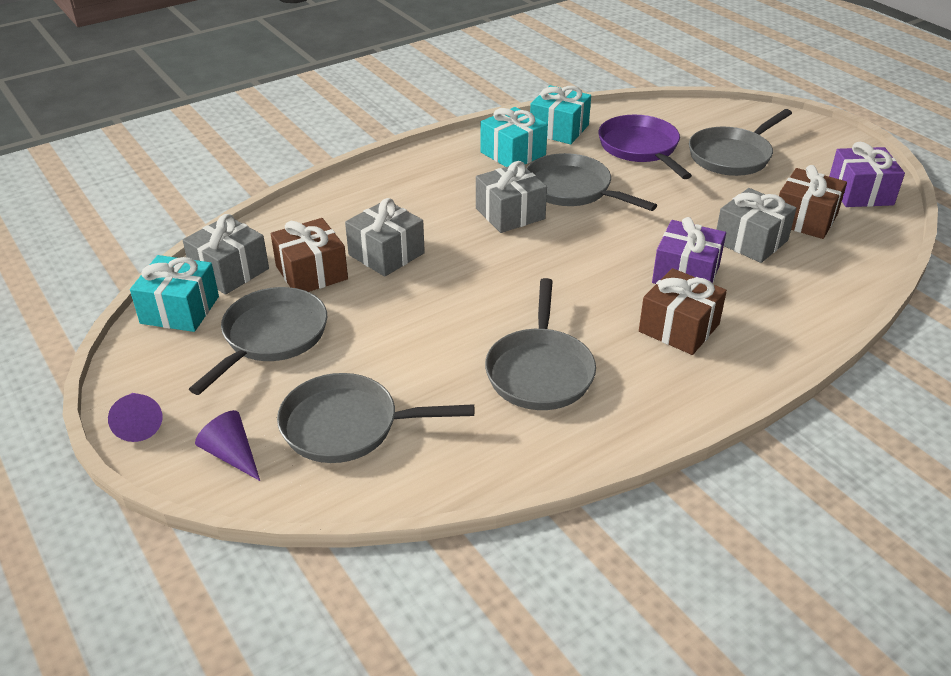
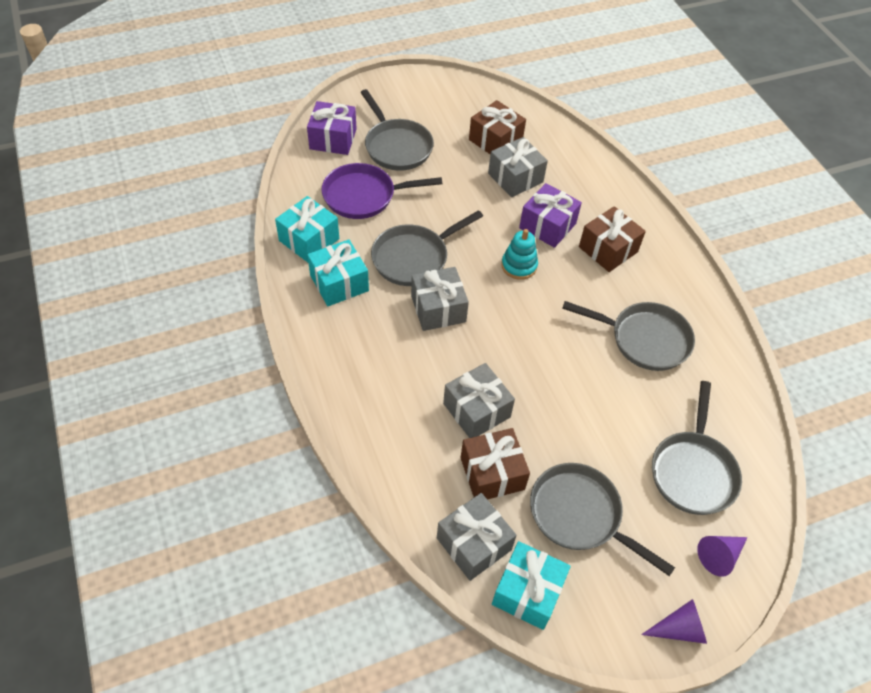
camera: 80 degrees left, 15 degrees up
purple gift [829,142,905,207] -> purple gift moved to [307,101,357,155]
none -> turquoise stacking toy [501,229,538,280]

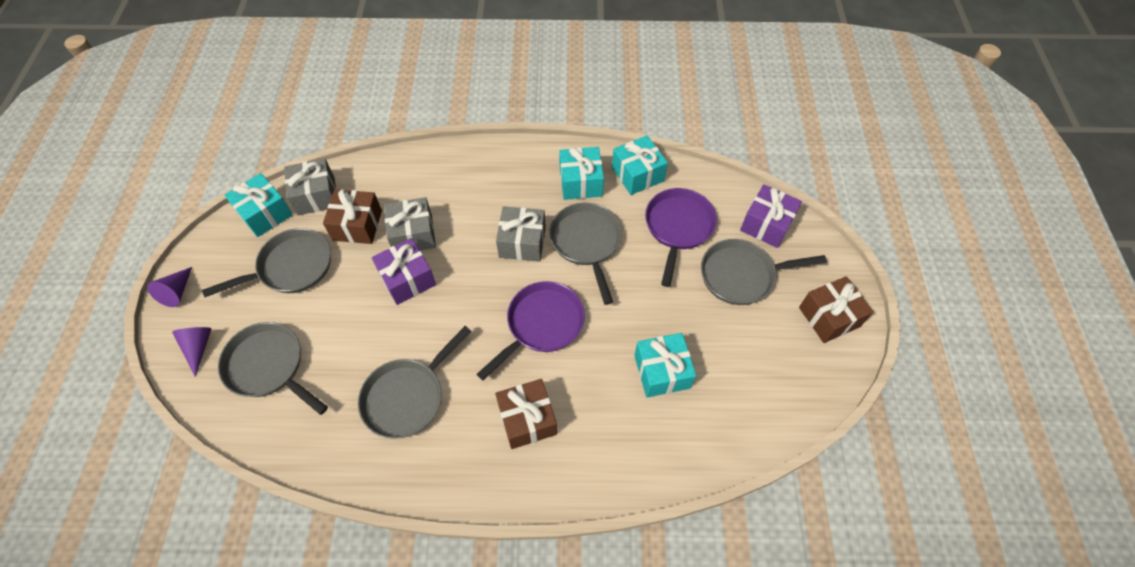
camera: 115 degrees right, 5 degrees up
brown gift [469,100,526,154] -> brown gift moved to [799,276,873,343]
grey gift [488,137,548,197] -> turquoise gift [634,333,696,398]
turquoise stacking toy [501,229,538,280] -> purple pan [477,281,585,380]
purple gift [519,183,582,248] -> purple gift moved to [372,238,436,305]

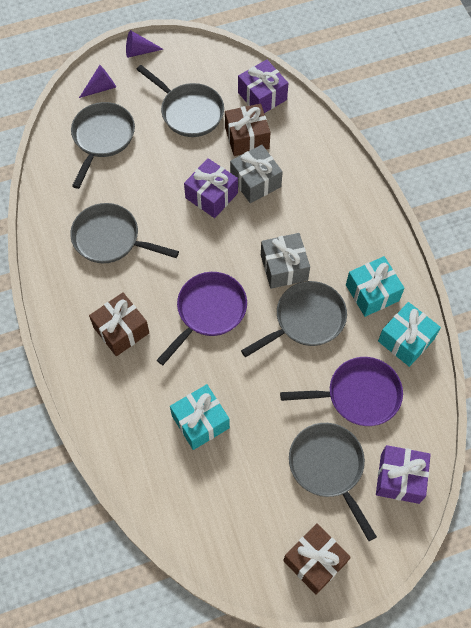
camera: 70 degrees right, 5 degrees up
turquoise gift [224,173,293,237] -> none
grey gift [284,158,336,215] -> purple gift [238,59,288,113]
purple pan [477,281,585,380] -> purple pan turned 75 degrees counterclockwise [157,272,247,365]

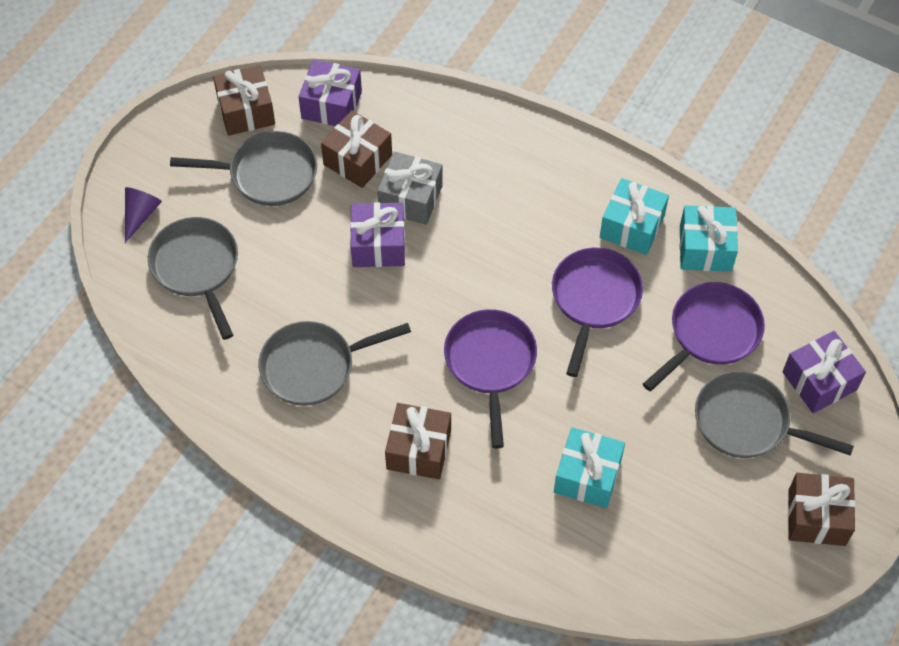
camera: 40 degrees left, 5 degrees down
purple cone [126,30,164,58] -> none
grey pan [241,281,347,357] -> purple pan [552,248,643,377]
grey gift [261,233,310,289] -> none
none -> brown gift [213,65,275,136]

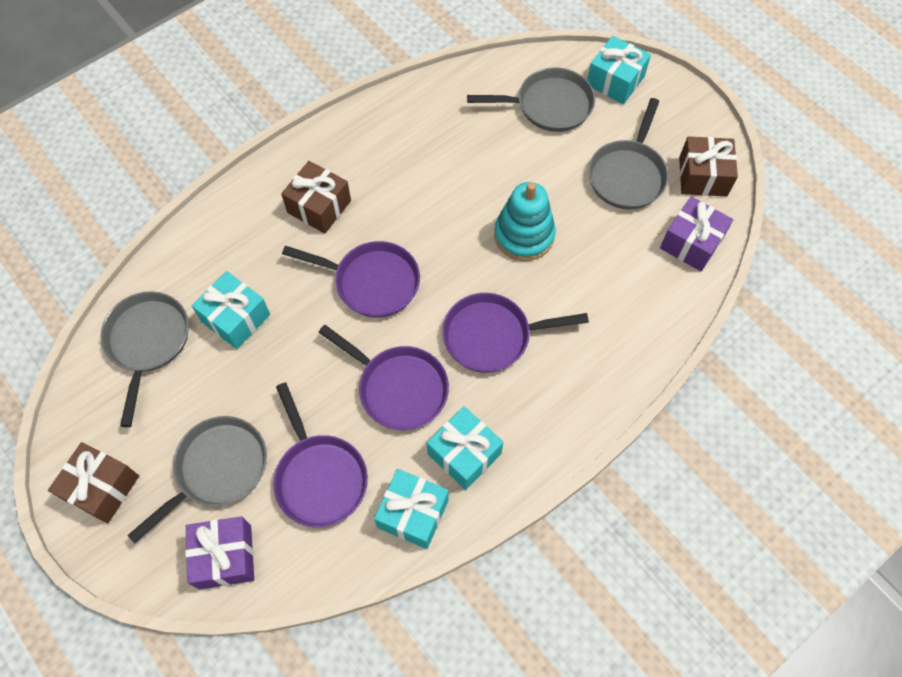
camera: 110 degrees right, 5 degrees up
purple cone [125,187,162,243] -> turquoise gift [587,36,651,104]
grey pan [258,321,411,406] -> grey pan moved to [100,291,189,427]
brown gift [321,110,392,188] -> none
purple gift [350,202,405,267] -> turquoise stacking toy [494,182,556,261]
grey gift [377,151,443,225] -> none
none -> purple pan [442,293,589,373]

